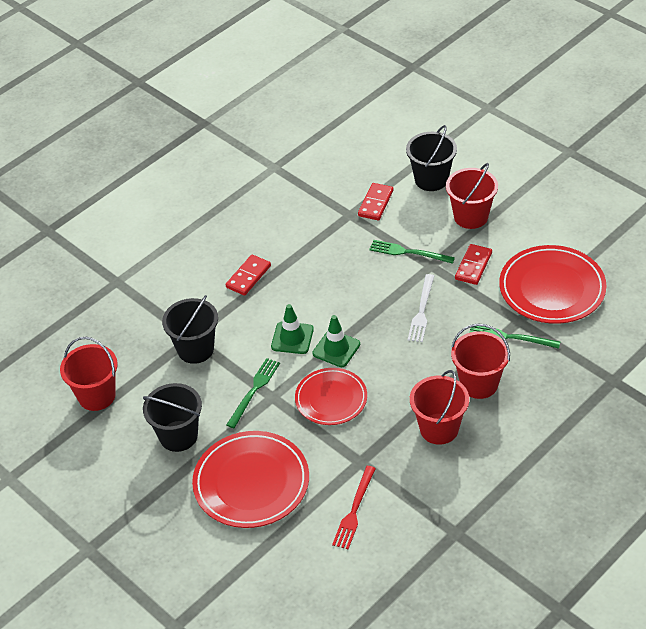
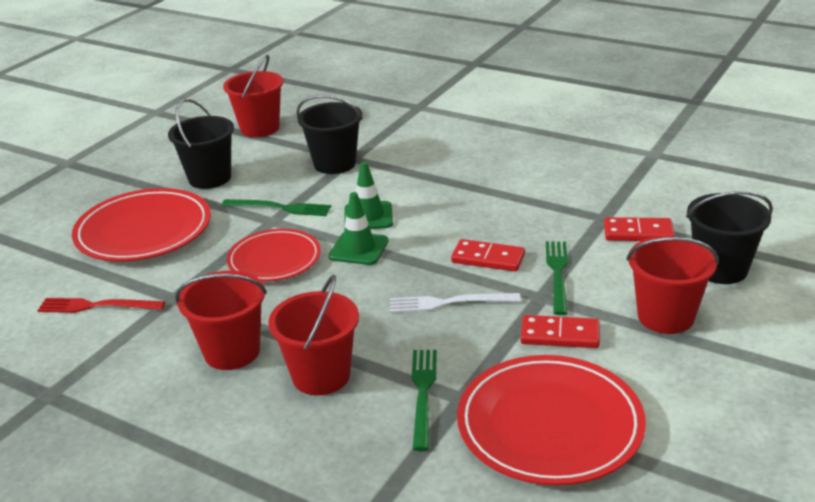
camera: 75 degrees right, 15 degrees down
red domino [225,255,271,296] -> red domino moved to [451,239,525,272]

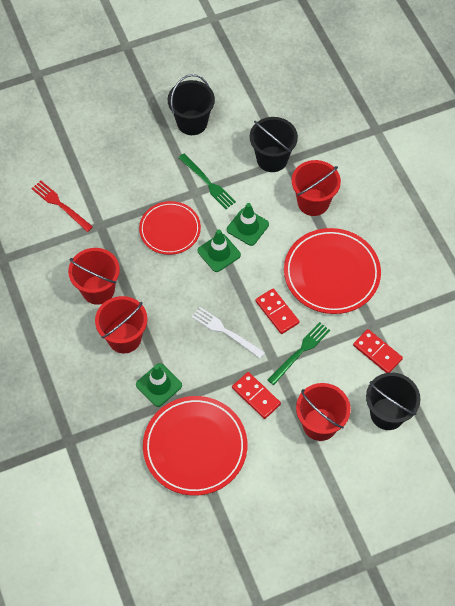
camera: 35 degrees right, 30 degrees up
red plate [72,188,211,261] -> red plate moved to [284,228,381,314]
red bucket [223,55,283,137] -> red bucket moved to [292,160,341,216]
green fork [412,350,437,451] -> green traffic cone [136,363,182,407]

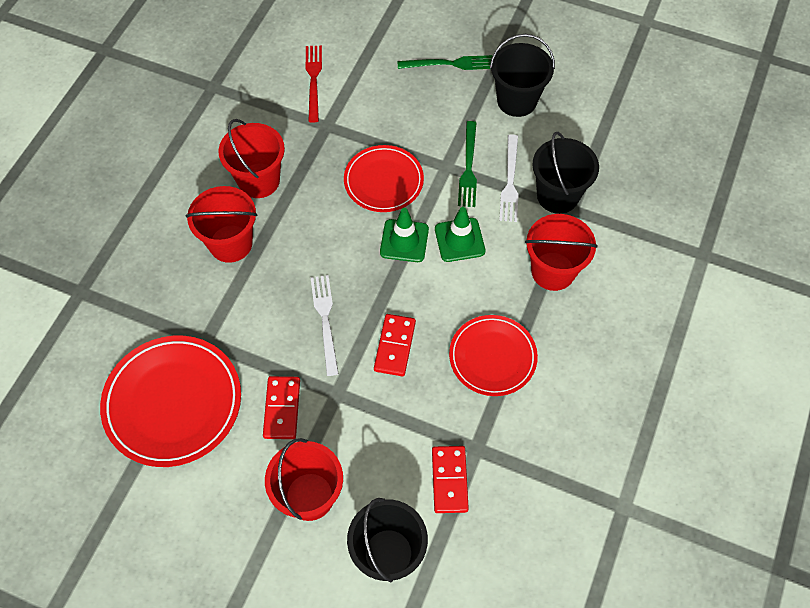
camera: 45 degrees right, 0 degrees up
green traffic cone [136,363,182,407] -> none
green fork [268,322,330,385] -> green fork moved to [397,55,493,70]
red plate [284,228,381,314] -> red plate [449,315,538,396], size x0.65
none -> white fork [499,134,519,222]

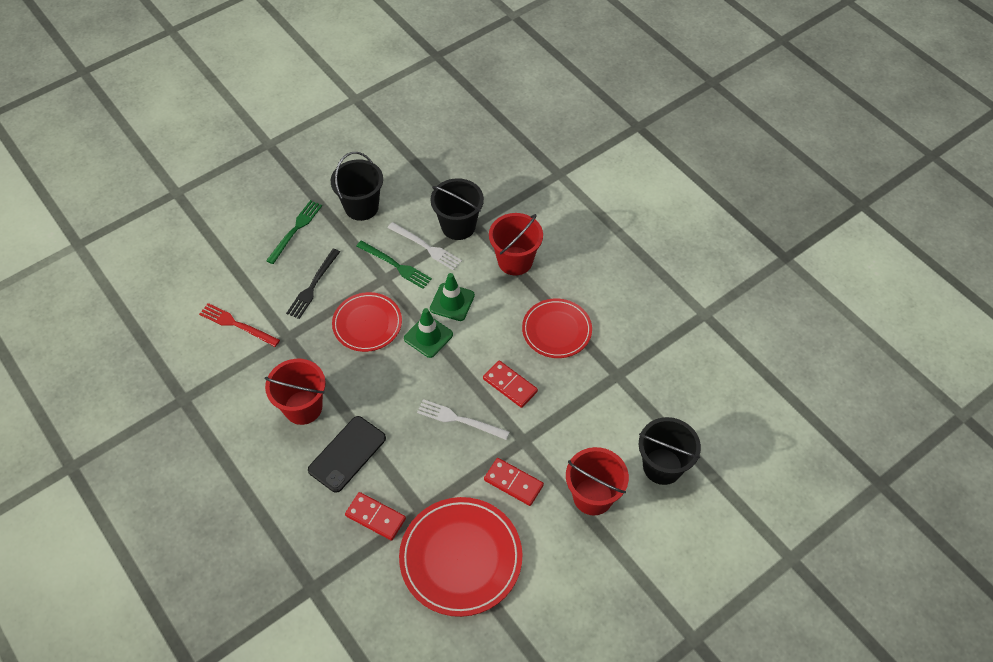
camera: 60 degrees left, 5 degrees down
red bucket [185,186,257,263] -> black phone [308,416,386,493]
red domino [432,446,469,513] -> red domino moved to [345,492,406,541]
none -> black fork [286,249,340,319]

